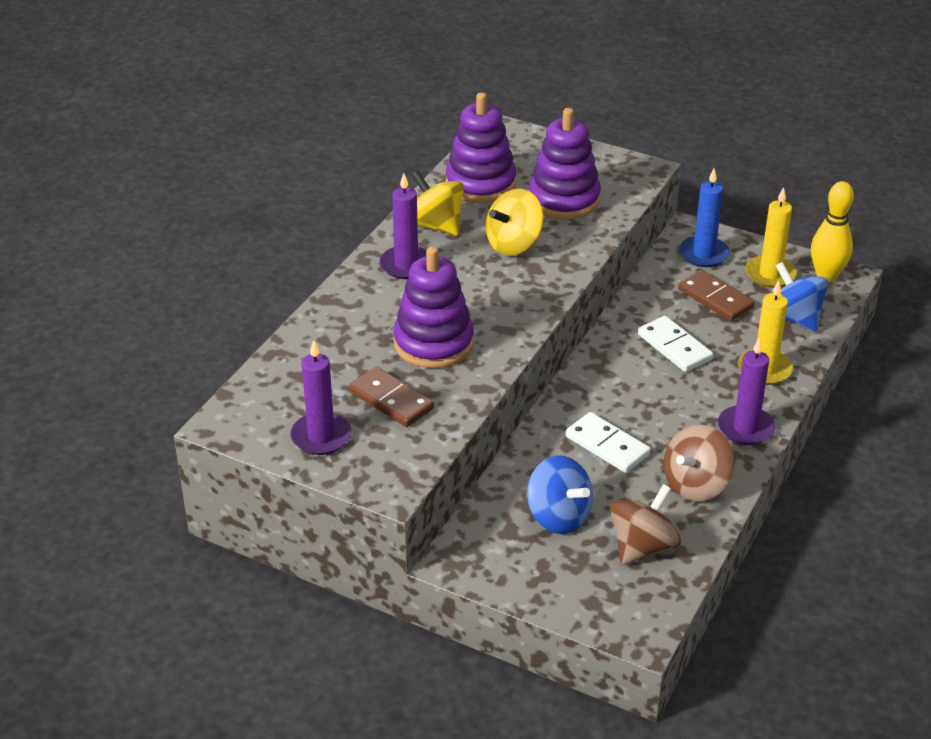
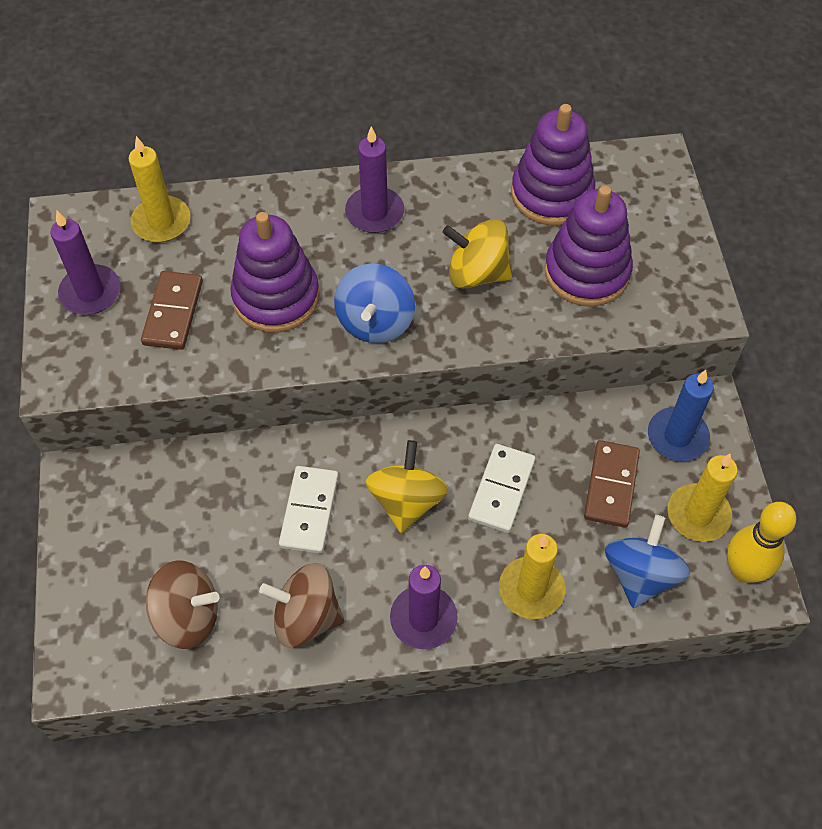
camera: 55 degrees right, 20 degrees up
yellow spinning top [412,170,464,236] -> yellow spinning top moved to [366,440,449,533]
blue spinning top [527,455,593,534] -> blue spinning top moved to [334,264,415,343]
none -> yellow candle [128,136,191,242]

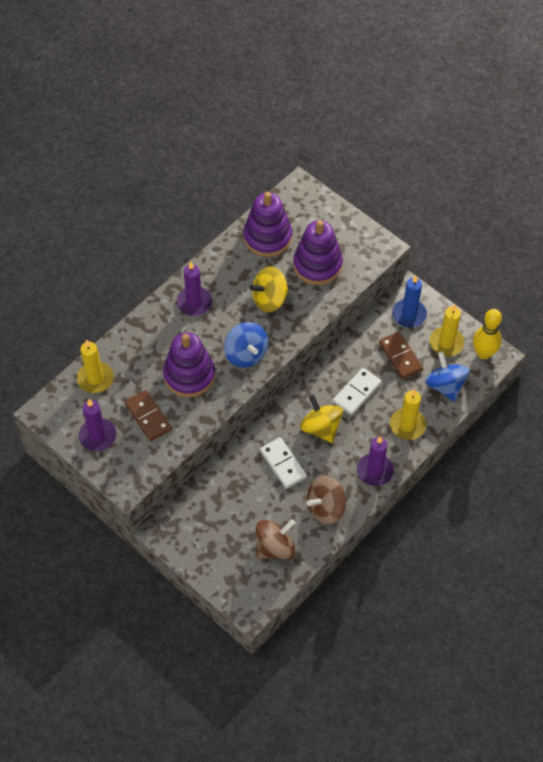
camera: 40 degrees left, 0 degrees up
white domino [468,444,535,533] -> white domino turned 60 degrees clockwise [333,368,381,415]

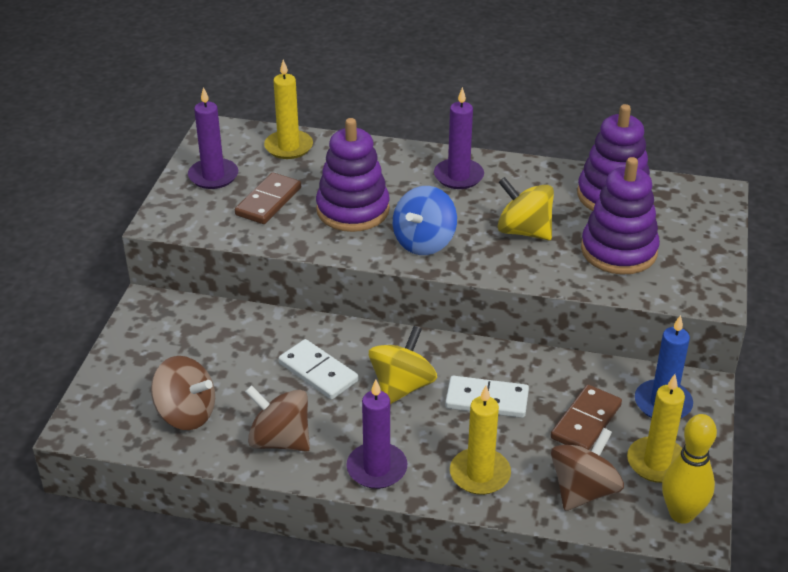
camera: 60 degrees right, 20 degrees down
white domino [260,437,307,489] -> white domino turned 75 degrees counterclockwise [278,339,358,400]
blue spinning top [425,352,470,402] -> brown spinning top [551,428,624,511]

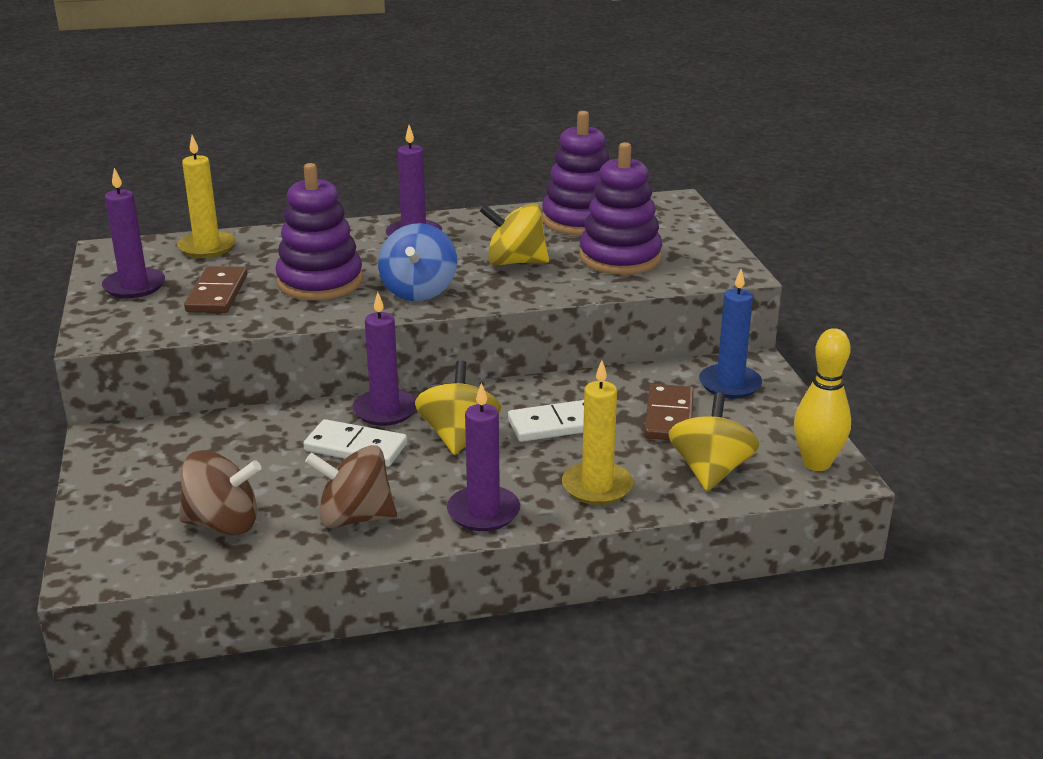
camera: 25 degrees left, 10 degrees down
brown spinning top [551,428,624,511] -> yellow spinning top [668,392,760,491]
yellow candle [627,374,685,483] -> none
none -> purple candle [352,292,416,426]

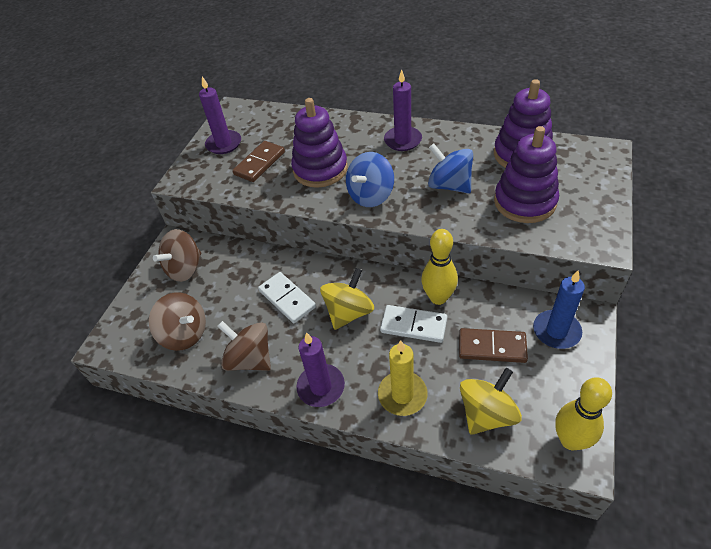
camera: 35 degrees right, 20 degrees up
yellow candle [177,135,236,258] -> none
purple candle [352,292,416,426] -> none
yellow spinning top [480,203,549,265] -> blue spinning top [428,143,473,194]
brown domino [645,384,694,440] -> brown domino turned 60 degrees clockwise [459,328,528,363]
none -> brown spinning top [153,229,201,282]
none -> yellow bowling pin [421,229,458,305]

